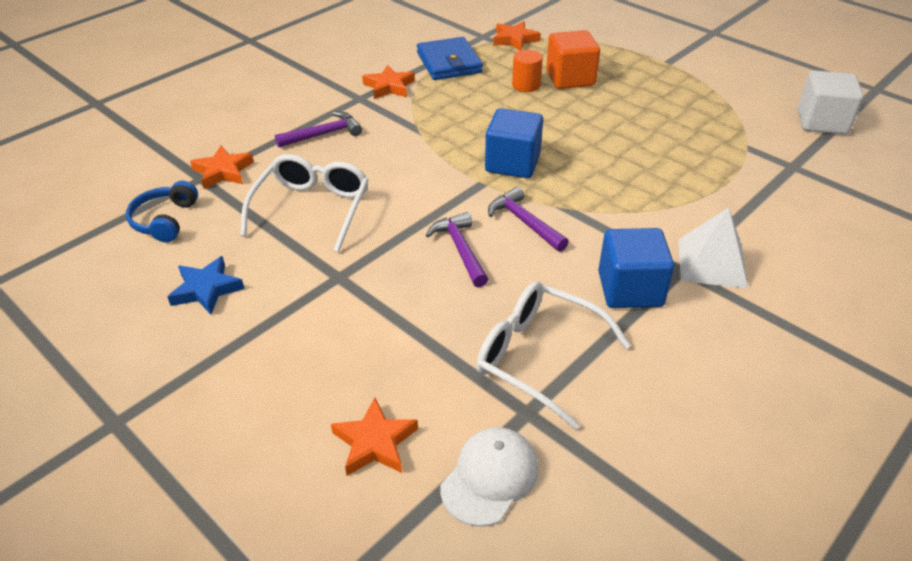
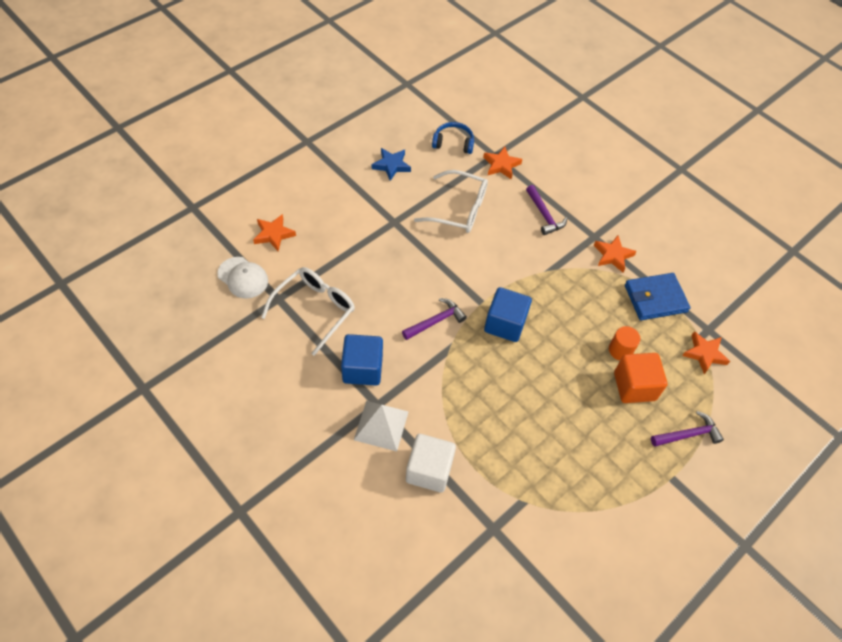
camera: 90 degrees right, 15 degrees up
purple hammer [426,212,488,287] -> purple hammer moved to [651,411,724,447]
white cube [798,70,864,135] -> white cube moved to [406,434,456,493]

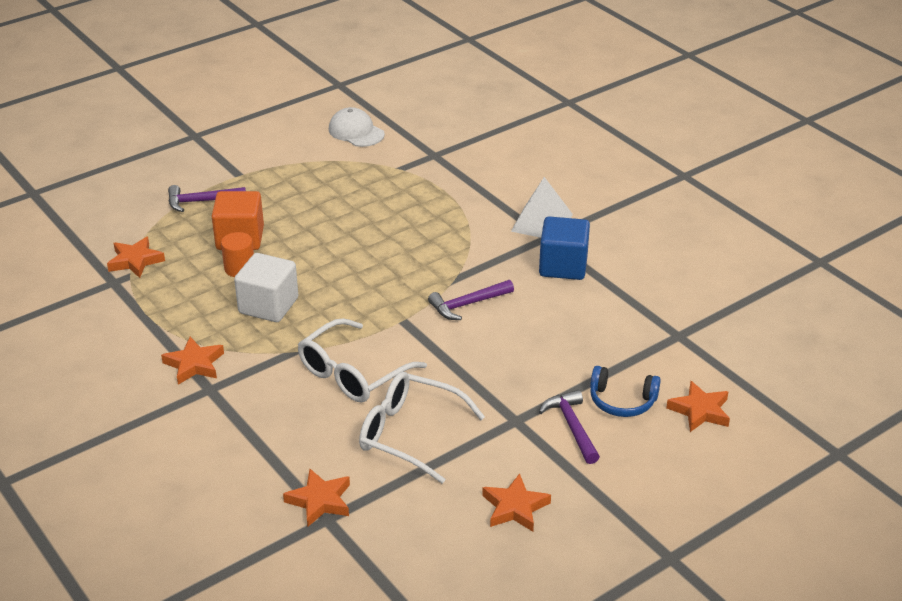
camera: 170 degrees left, 20 degrees down
white cap [217,257,268,299] -> white cap moved to [329,107,385,147]
white glasses [261,267,355,356] -> white glasses moved to [298,318,427,403]
blue star [372,148,411,181] -> orange star [482,473,551,531]
white cube [406,434,456,493] -> white cube moved to [234,253,298,322]
blue headphones [432,122,474,154] -> blue headphones moved to [590,366,661,417]
blue cube [484,287,532,342] -> none
purple hammer [526,185,567,235] -> purple hammer moved to [539,390,600,464]
blue wallet [625,273,691,320] -> none

